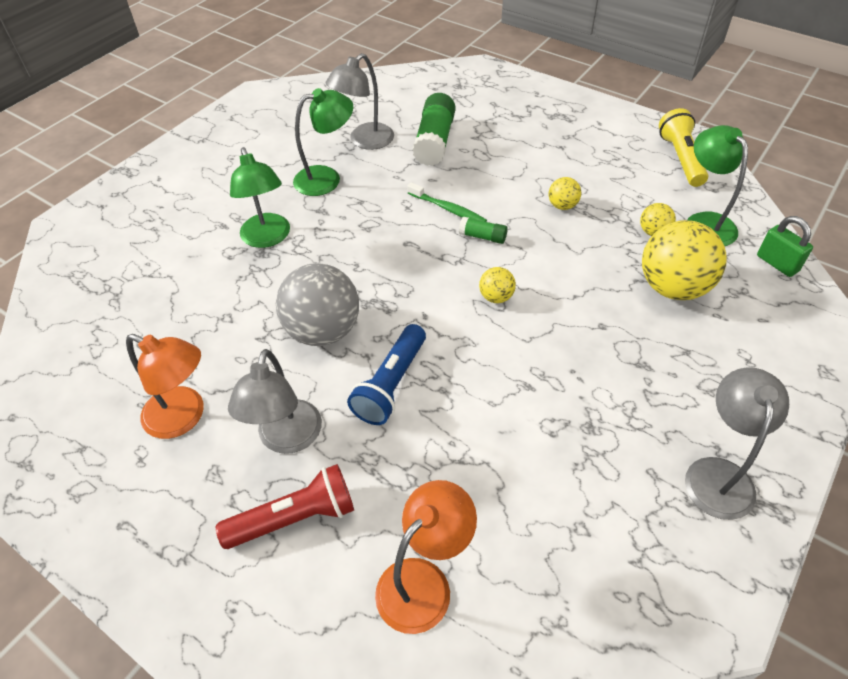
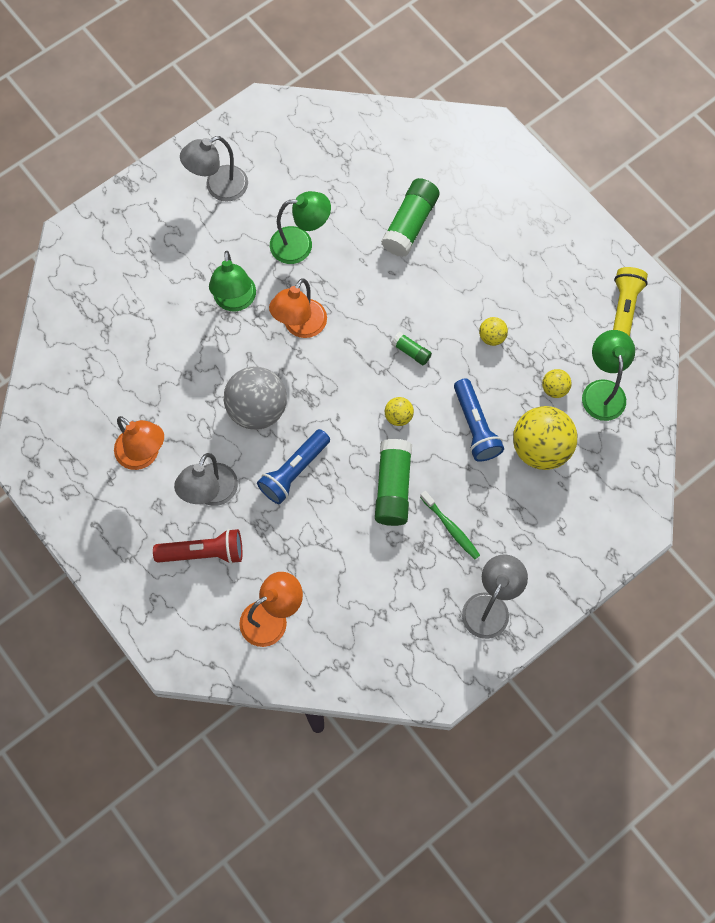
camera: 15 degrees right, 20 degrees up
grey lamp [325,53,394,150] -> grey lamp moved to [180,136,248,202]
green toothbrush [407,182,487,222] -> green toothbrush moved to [420,491,480,559]
green padlock [757,216,813,277] -> none
none -> orange lamp [269,278,327,338]
none -> green glue stick [375,439,412,526]
none -> blue flashlight [454,378,504,462]

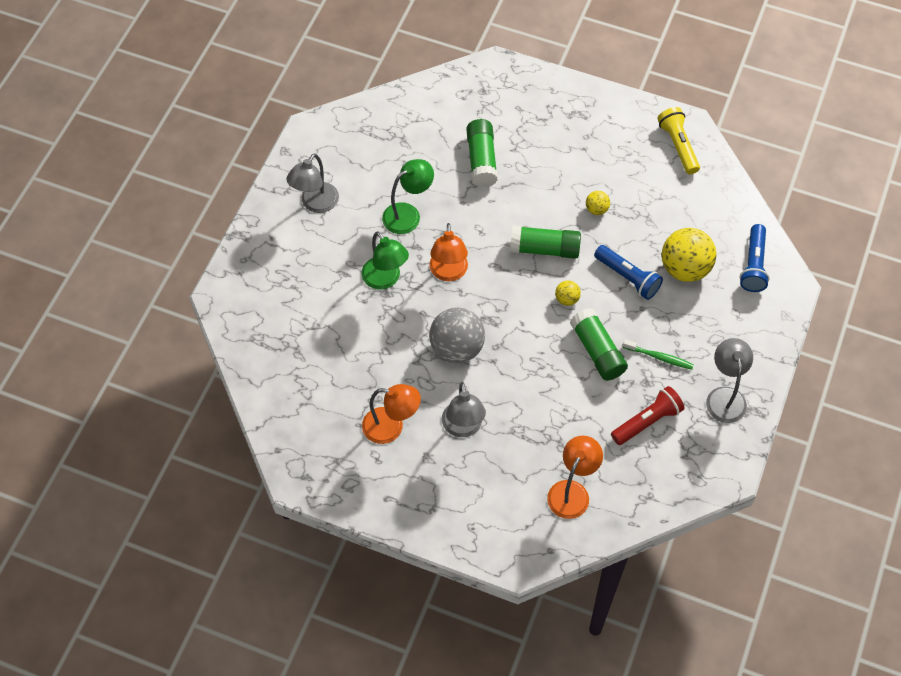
camera: 30 degrees left, 10 degrees down
red flashlight [153,529,242,564] -> red flashlight moved to [611,386,685,445]
blue flashlight [257,429,330,504] -> blue flashlight moved to [739,224,770,292]
green glue stick [392,332,432,365] -> green glue stick [510,226,581,259], size x2.00
yellow ball [542,369,572,398] -> none
green lamp [582,330,635,421] -> none

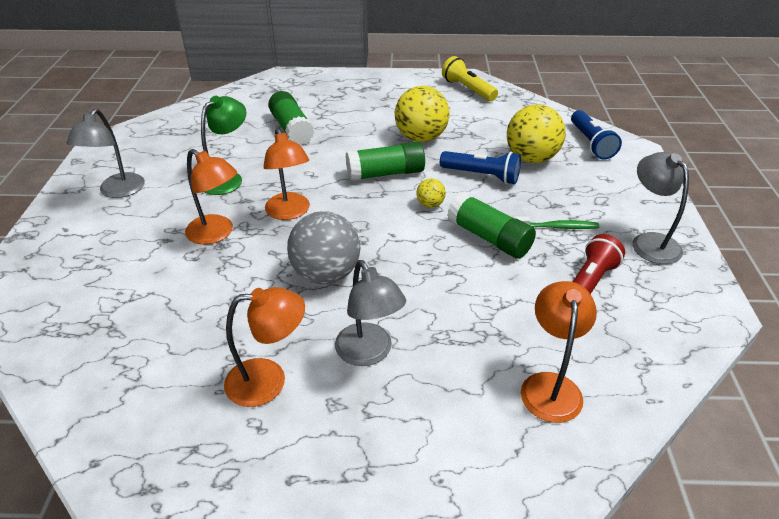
camera: 20 degrees left, 20 degrees down
green lamp [361,231,409,290] -> orange lamp [185,149,237,245]
yellow ball [586,191,610,215] -> yellow ball [395,86,449,142], size x2.14

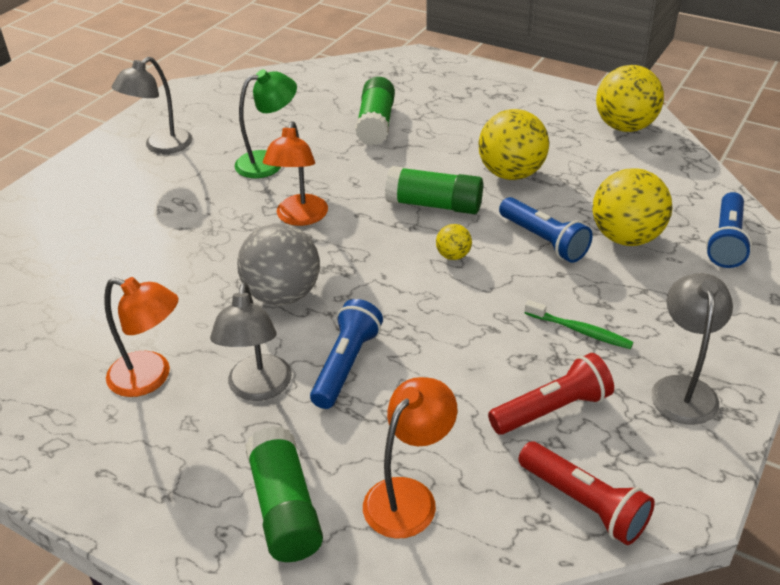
camera: 30 degrees right, 0 degrees up
orange lamp [185,149,237,245] -> none
yellow flashlight [442,56,498,101] -> yellow ball [596,65,664,132]
green glue stick [447,192,536,259] -> green glue stick moved to [245,426,323,562]
none -> blue flashlight [310,299,383,409]
none -> red flashlight [518,442,655,545]

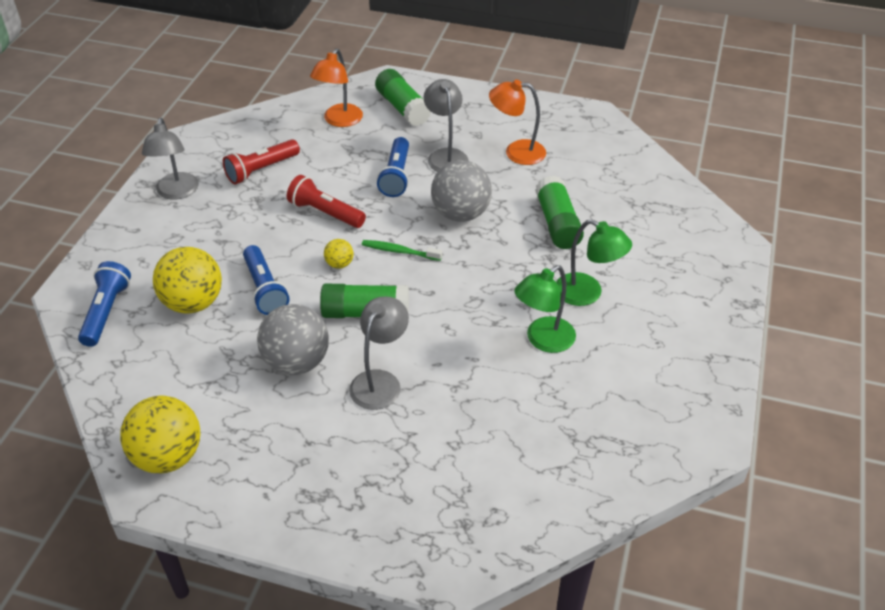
camera: 165 degrees right, 5 degrees up
grey lamp [112,57,193,154] -> grey lamp moved to [349,297,409,410]
orange lamp [263,121,328,226] -> none
green glue stick [355,77,395,146] -> green glue stick moved to [535,176,584,249]
yellow ball [479,109,549,180] -> grey ball [257,304,329,375]
blue flashlight [499,197,593,263] -> blue flashlight turned 150 degrees counterclockwise [243,245,289,315]
red flashlight [518,442,655,545] -> red flashlight moved to [287,175,366,228]
green toothbrush [525,300,633,349] -> green toothbrush moved to [362,240,442,261]
none -> green lamp [556,219,632,306]

